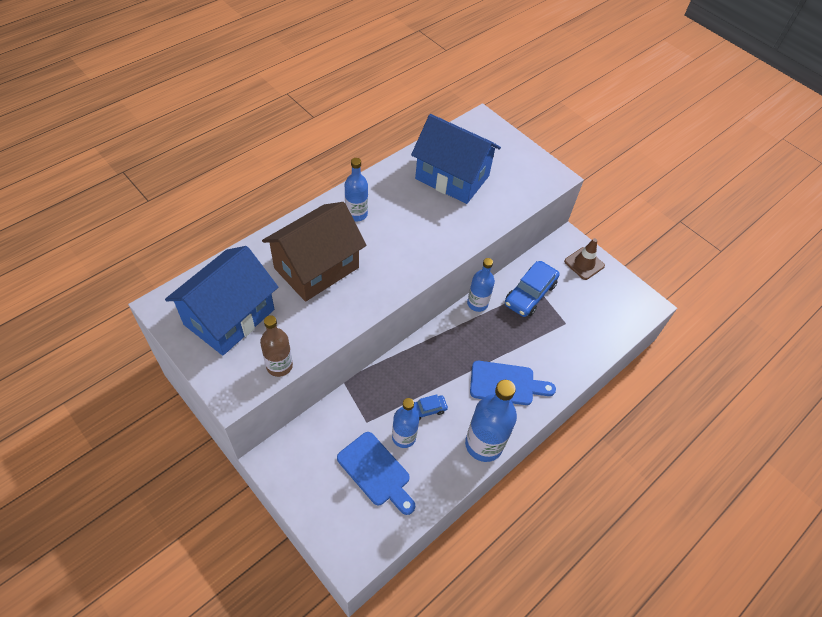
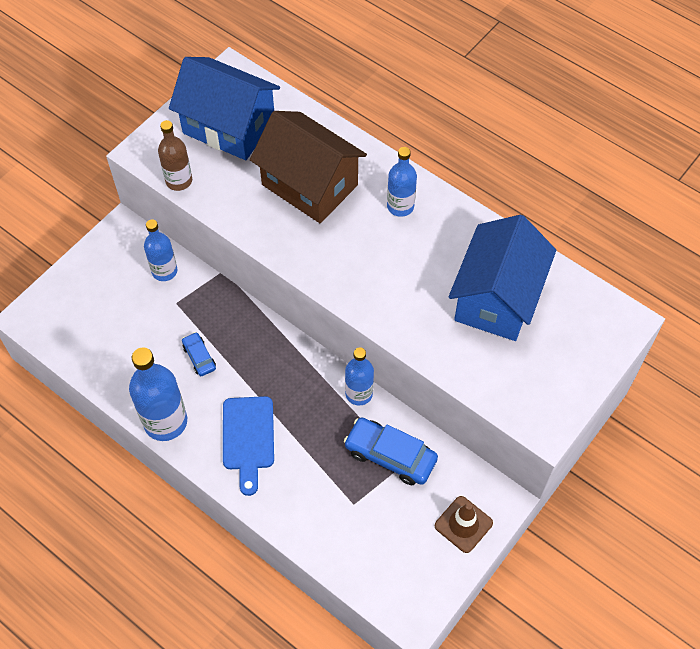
camera: 85 degrees right, 5 degrees up
blue cutting board [337,432,415,515] -> none
blue bottle [392,398,419,448] -> blue bottle moved to [144,219,177,281]

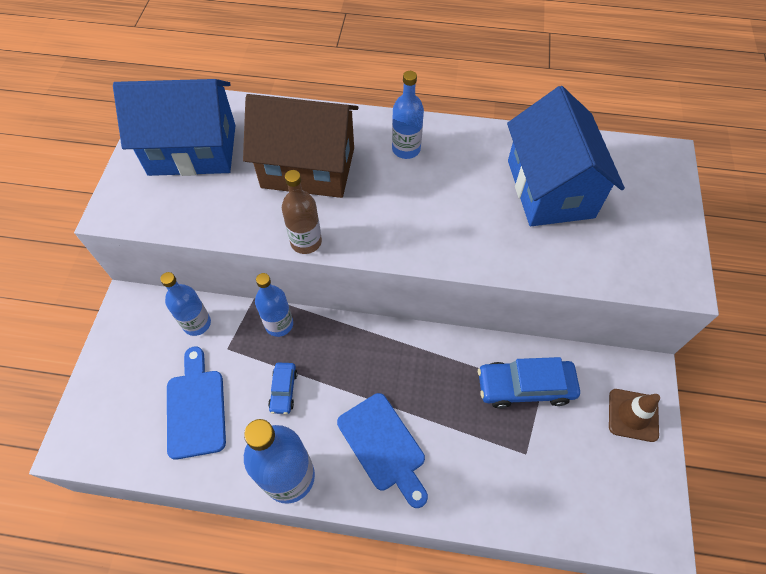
camera: 30 degrees left, 0 degrees up
brown bottle [158,120,192,191] -> brown bottle moved to [282,170,322,254]
blue car [182,332,216,376] -> blue car turned 120 degrees counterclockwise [268,363,297,414]
blue bottle [345,347,374,406] -> blue bottle moved to [255,273,293,337]
none -> blue cutting board [167,347,226,460]

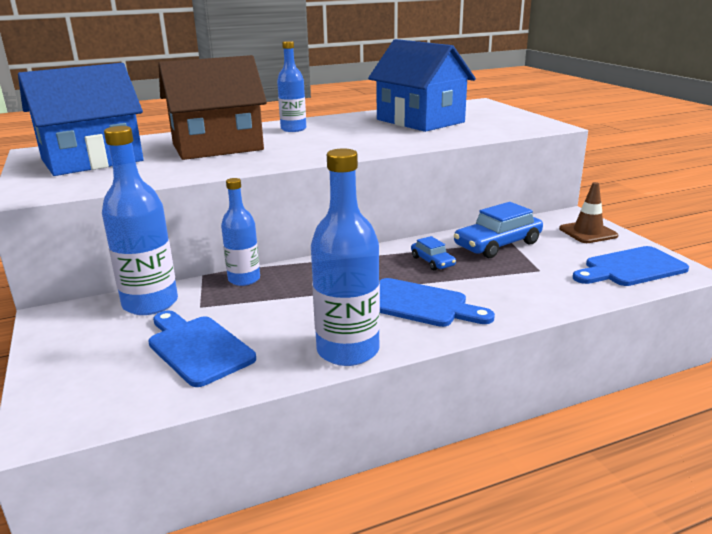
camera: 30 degrees left, 35 degrees down
blue bottle [160,272,211,336] -> blue bottle [102,126,178,315], size x1.58
blue car [268,363,297,414] -> blue car moved to [411,236,456,270]
brown bottle [282,170,322,254] -> none
none -> blue cutting board [573,246,689,286]

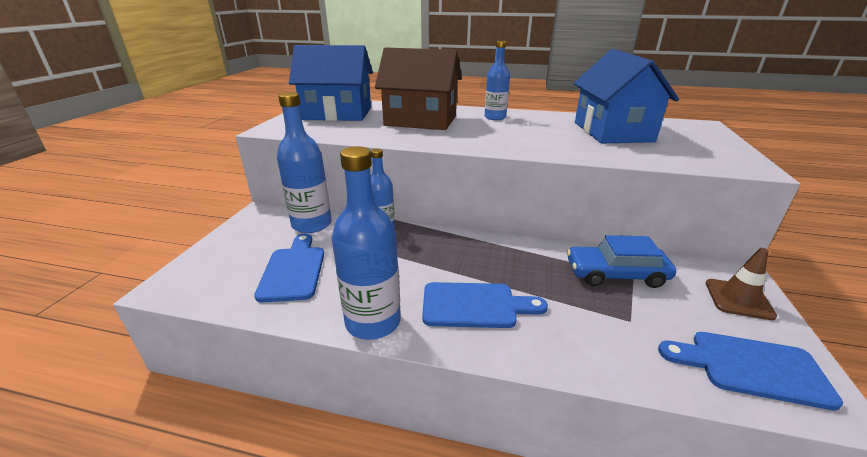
camera: 35 degrees right, 5 degrees up
blue cutting board [380,278,495,327] -> blue cutting board turned 60 degrees counterclockwise [422,282,548,328]
blue car [411,236,456,270] -> none

